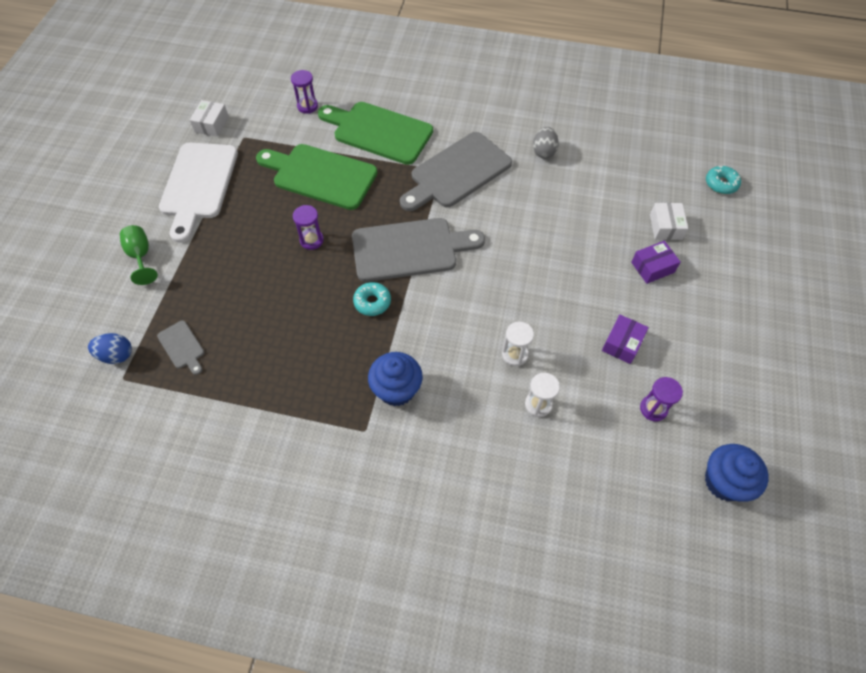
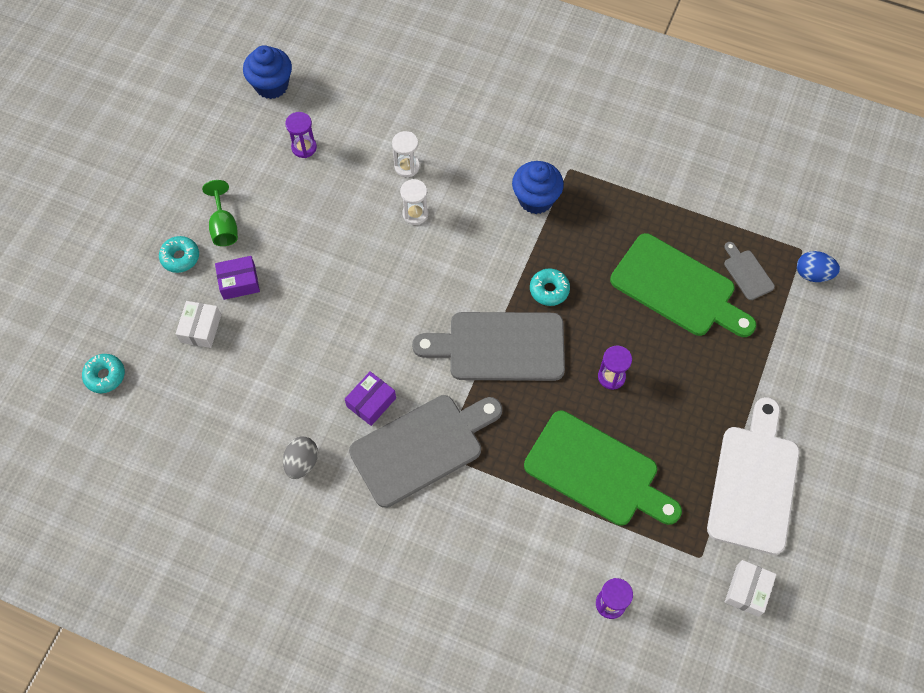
camera: 170 degrees left, 5 degrees up
green goblet [120,225,158,285] -> green goblet moved to [202,180,238,246]
green cutting board [318,102,433,165] -> green cutting board moved to [610,233,756,337]
purple box [602,314,649,364] -> purple box moved to [345,371,396,426]
none -> turquoise donut [159,236,199,273]

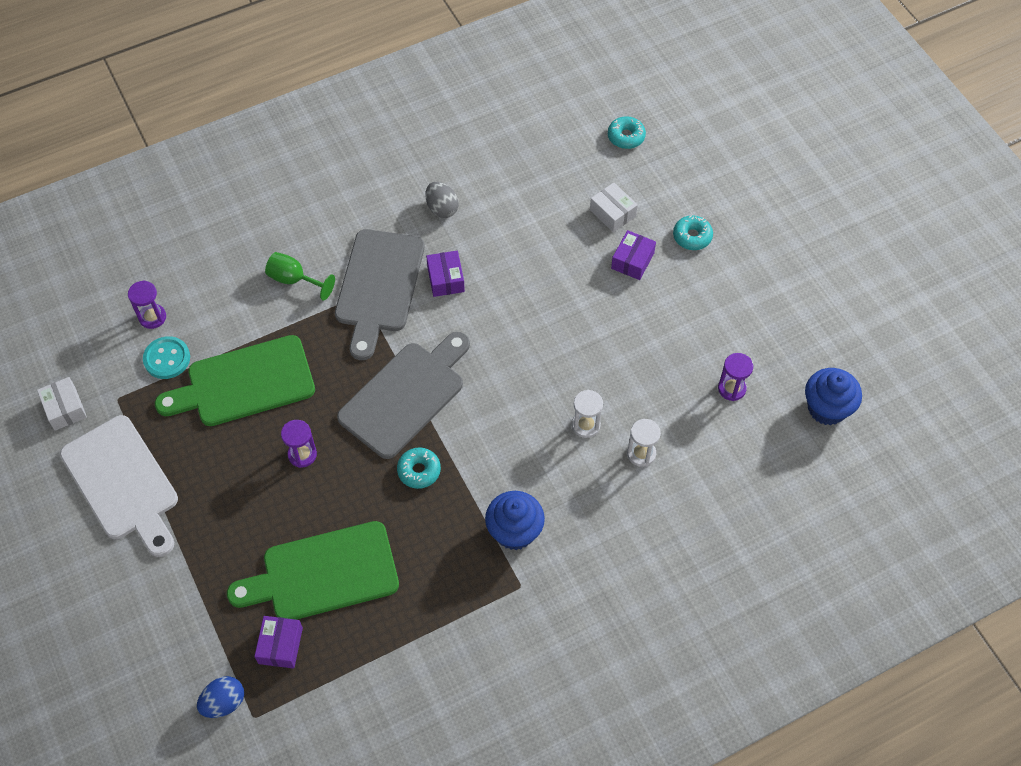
camera: 130 degrees right, 5 degrees down
green goblet [202,180,238,246] -> green goblet moved to [265,252,335,301]
grey cutting board [724,242,775,300] -> purple box [254,616,303,669]
none -> turquoise button [143,336,190,379]

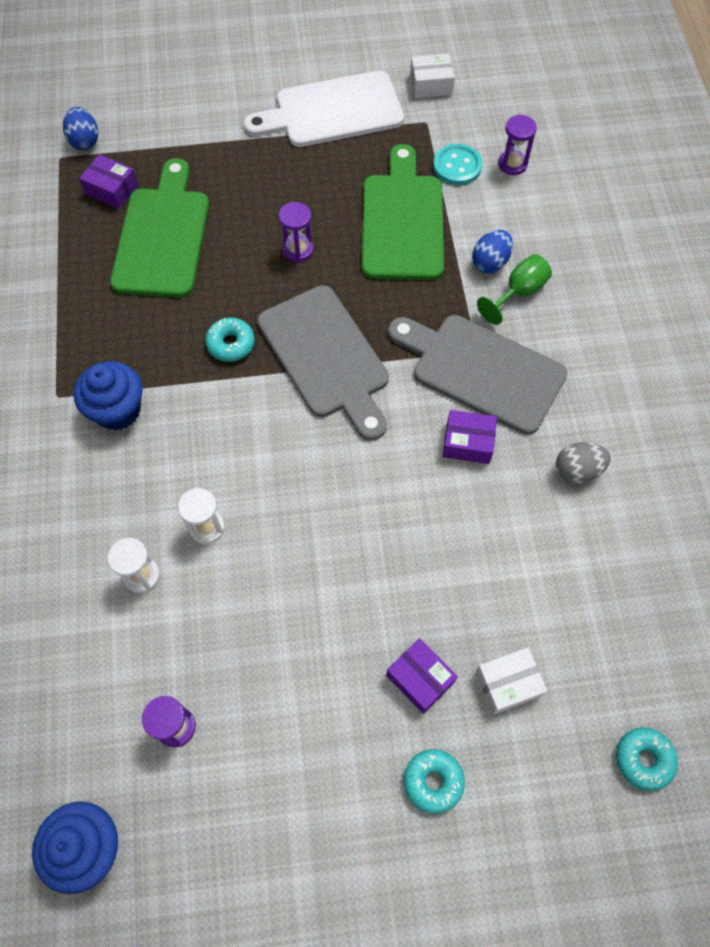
camera: 110 degrees right, 5 degrees up
none -> blue egg [472,230,513,273]

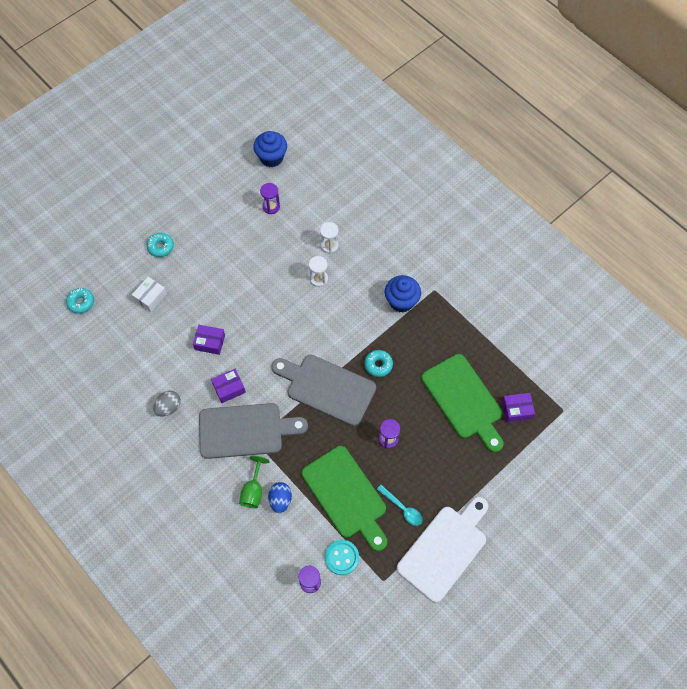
camera: 145 degrees right, 0 degrees up
blue egg [63,107,98,150] -> none
purple box [386,638,458,714] -> purple box moved to [193,325,225,355]
white box [410,54,455,98] -> none
none -> turquoise spoon [377,485,422,526]

